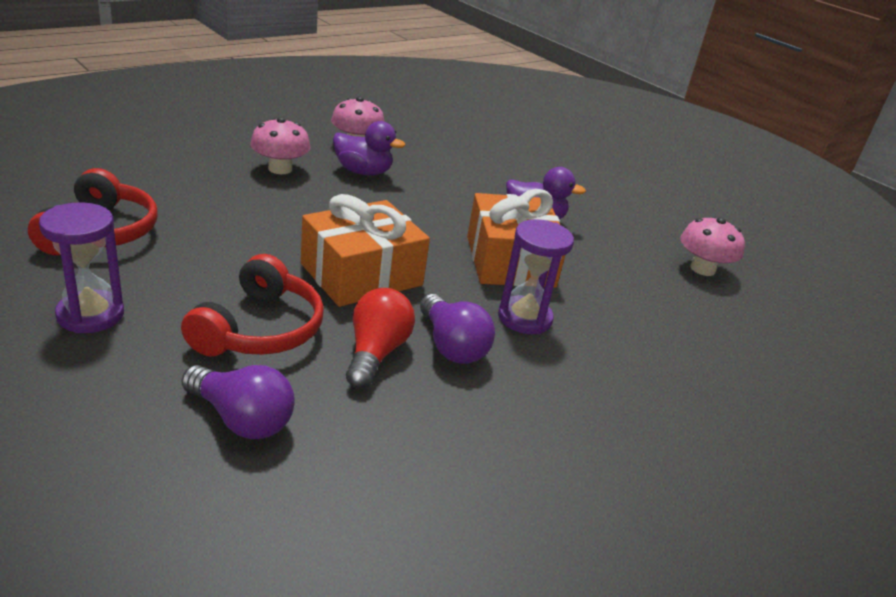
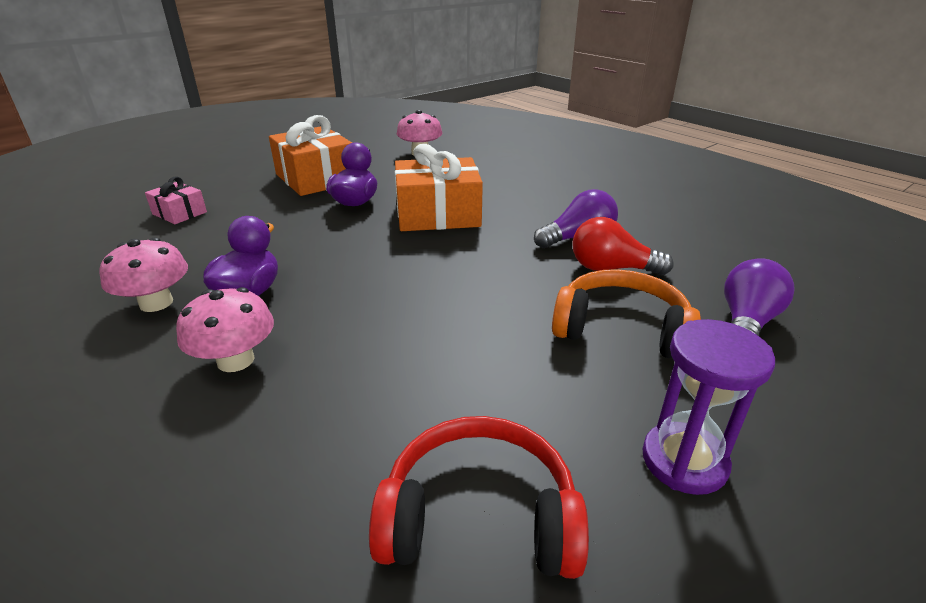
camera: 85 degrees left, 0 degrees up
red headphones [181,254,324,356] -> orange headphones [552,269,701,358]
orange gift [301,194,430,307] -> orange gift moved to [269,115,352,196]
purple hourglass [498,219,574,334] -> none
none -> pink gift [145,176,207,224]

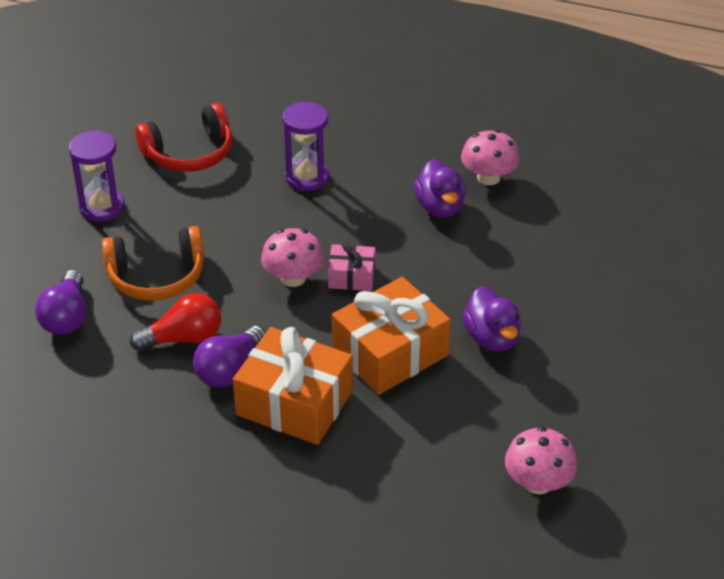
camera: 150 degrees right, 10 degrees up
pink gift [145,176,207,224] -> pink gift moved to [328,241,375,291]
pink mushroom [176,287,274,372] -> pink mushroom moved to [261,228,324,287]
orange gift [269,115,352,196] -> orange gift moved to [233,327,353,445]
none -> purple hourglass [283,102,329,191]

